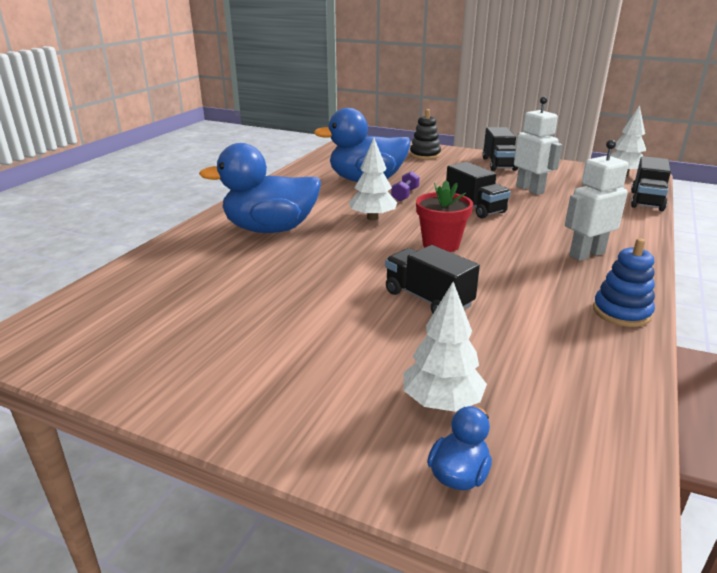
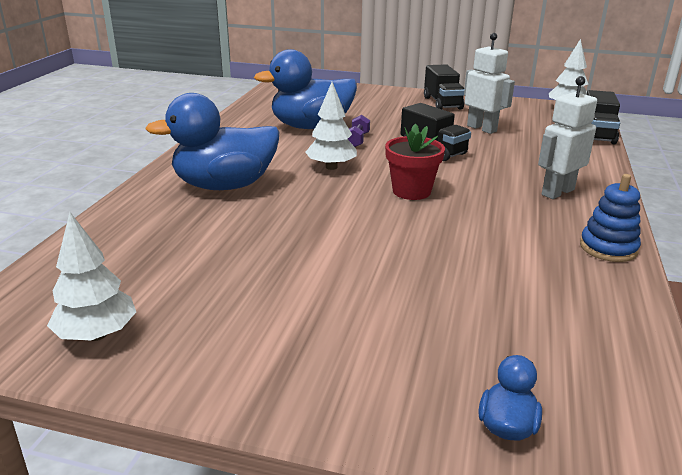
camera: 10 degrees left, 0 degrees up
black truck [385,245,480,313] -> none
white tree [403,282,487,412] -> white tree moved to [47,212,136,341]
black stacking toy [410,109,441,160] -> none

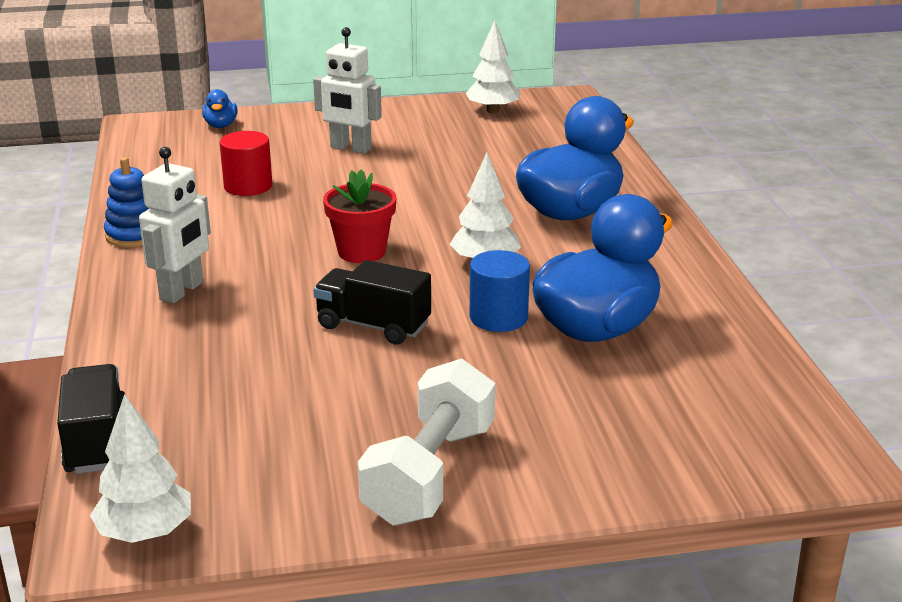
camera: 155 degrees right, 0 degrees up
purple dumbbell [348,115,370,147] -> blue cylinder [470,250,530,332]
black truck [424,64,464,110] -> white dumbbell [358,359,495,526]
white robot [464,33,515,134] -> white robot moved to [313,27,382,154]
none -> red cylinder [220,131,272,196]

